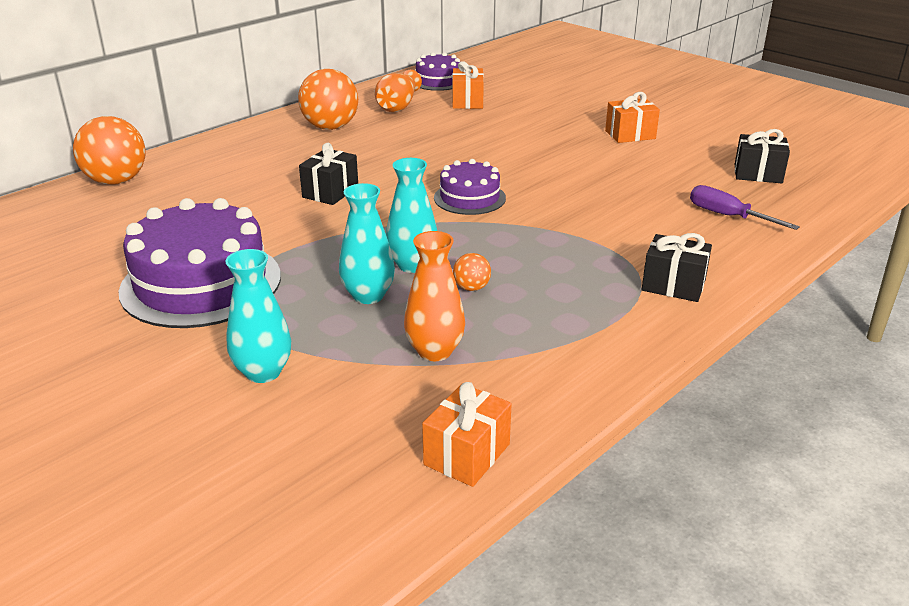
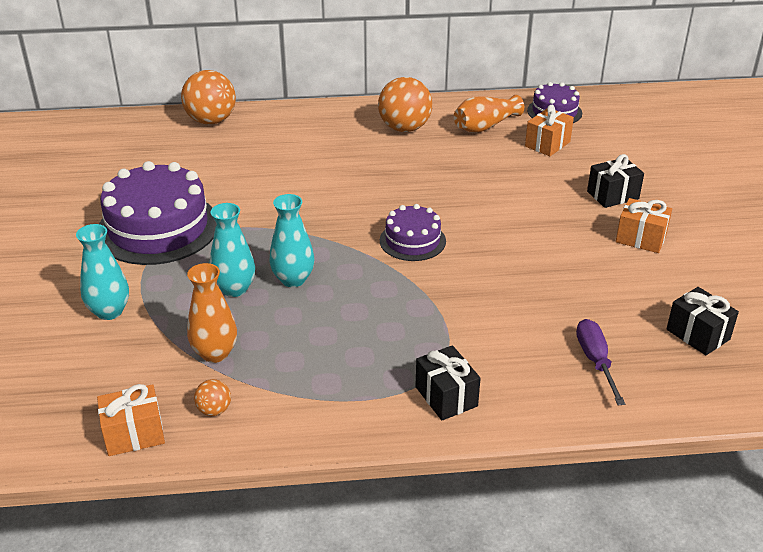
camera: 40 degrees right, 5 degrees up
black gift [299,143,358,205] -> black gift moved to [587,154,644,208]
orange ball [453,253,491,291] -> orange ball moved to [194,379,231,416]

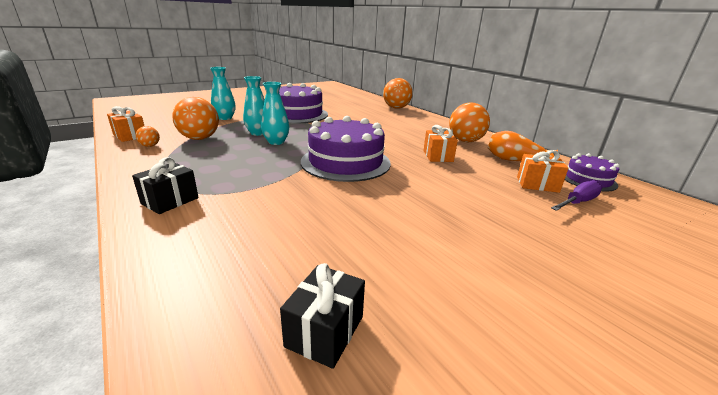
camera: 60 degrees right, 10 degrees down
orange vase [187,263,237,363] -> orange ball [172,97,219,140]
purple cake [380,204,446,261] -> purple cake [301,116,391,182], size x1.85
purple screwdriver [576,319,625,405] -> purple screwdriver moved to [551,180,602,211]
black gift [587,154,644,208] -> none
orange gift [616,198,672,253] -> orange gift moved to [423,125,458,162]

